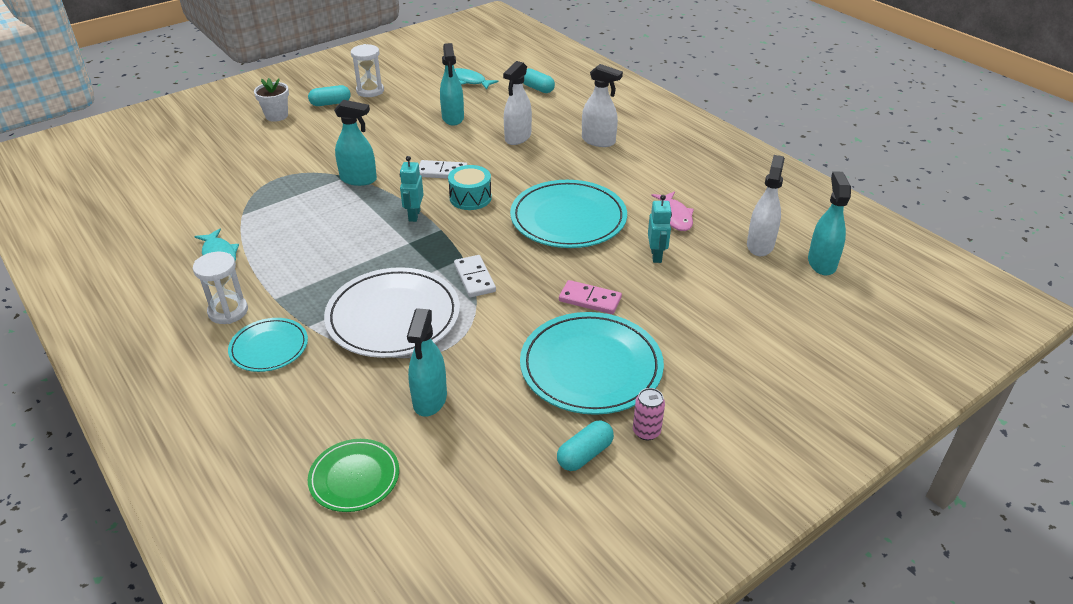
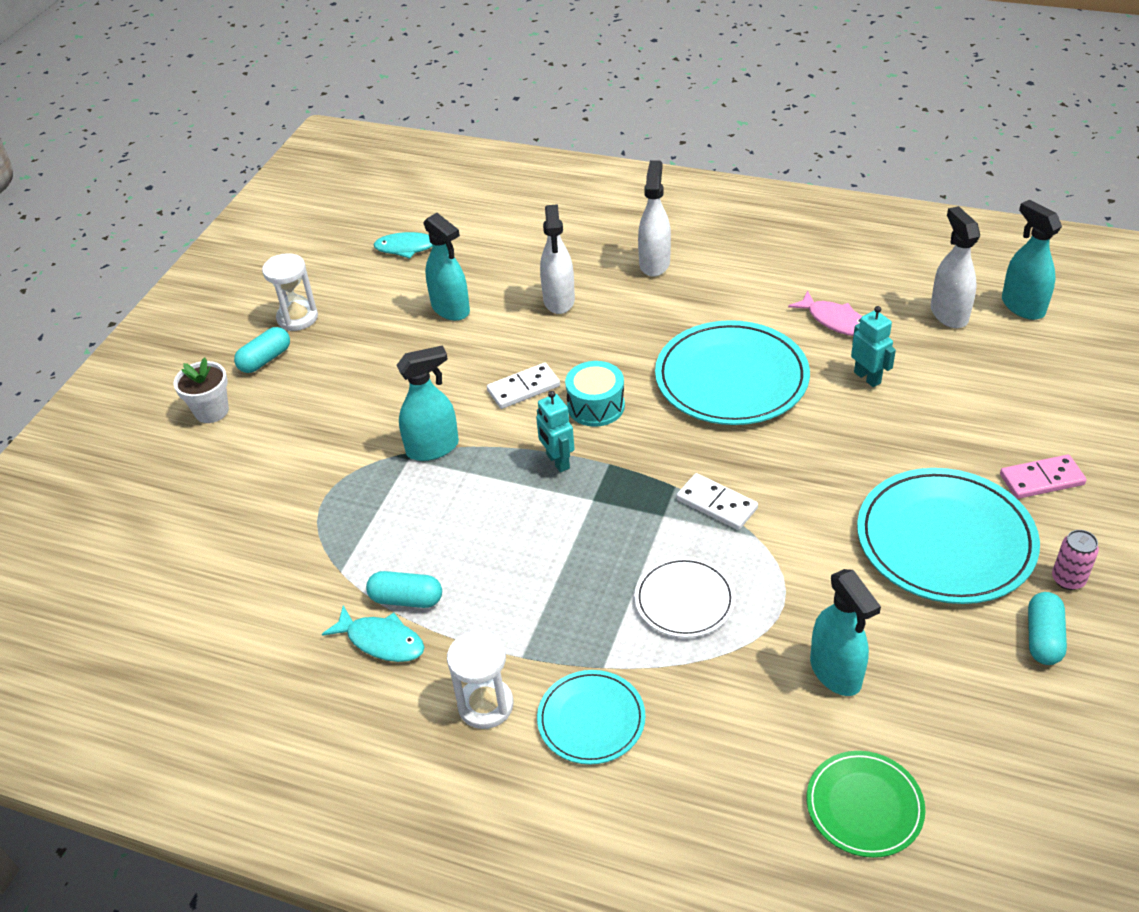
camera: 30 degrees left, 5 degrees up
white plate [324,267,460,358] -> white plate [634,557,736,638], size x0.56
turquoise capsule [523,68,555,93] -> turquoise capsule moved to [366,571,442,608]
pink domino [559,280,622,314] -> pink domino moved to [1000,455,1087,499]
white spray bottle [582,64,623,147] -> white spray bottle turned 75 degrees counterclockwise [638,160,671,277]

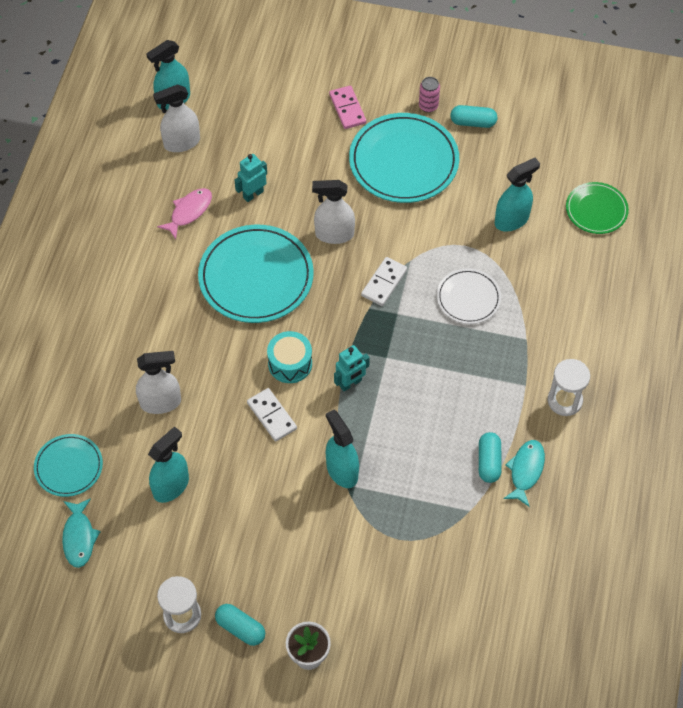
camera: 100 degrees left, 15 degrees up
turquoise plate [537,670,646,765] -> turquoise plate moved to [34,434,103,497]
white spray bottle [638,160,671,277] -> white spray bottle moved to [312,180,355,244]

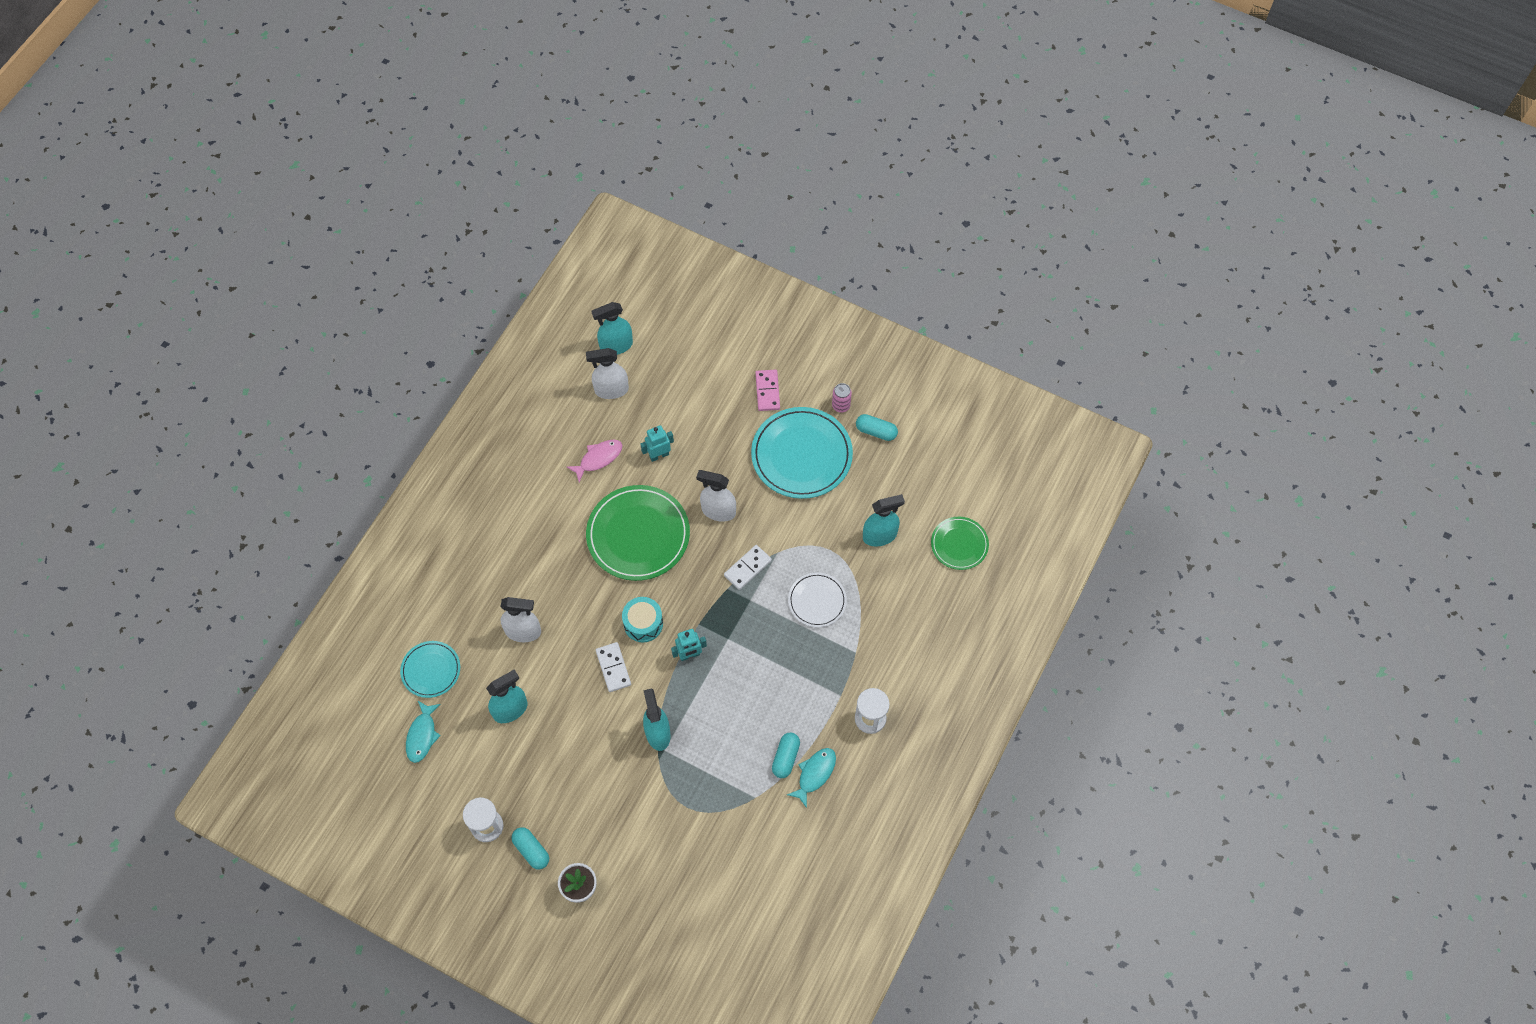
camera: 15 degrees right, 5 degrees up
turquoise plate [198,225,314,323] -> green plate [586,485,690,581]

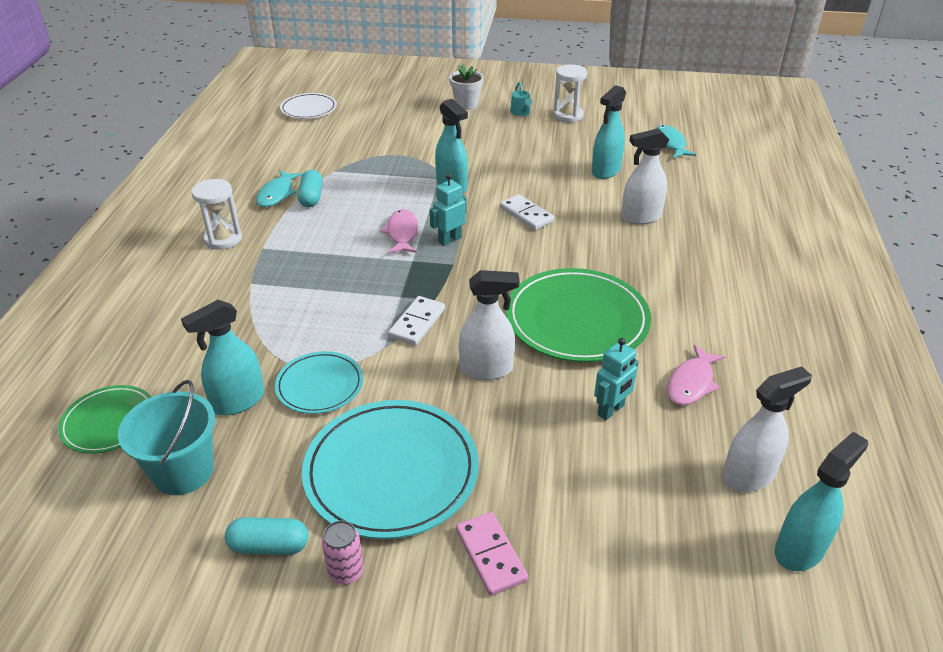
camera: 160 degrees right, 25 degrees down
turquoise plate [400,641,460,698] -> turquoise plate moved to [275,351,363,414]
turquoise capsule [512,827,549,870] -> turquoise watering can [510,82,533,116]
turquoise drum [622,597,663,642] -> none
white plate [788,572,847,627] -> white plate moved to [280,93,337,119]
none -> turquoise bucket [118,380,215,495]
none -> pink fish [380,209,418,254]

